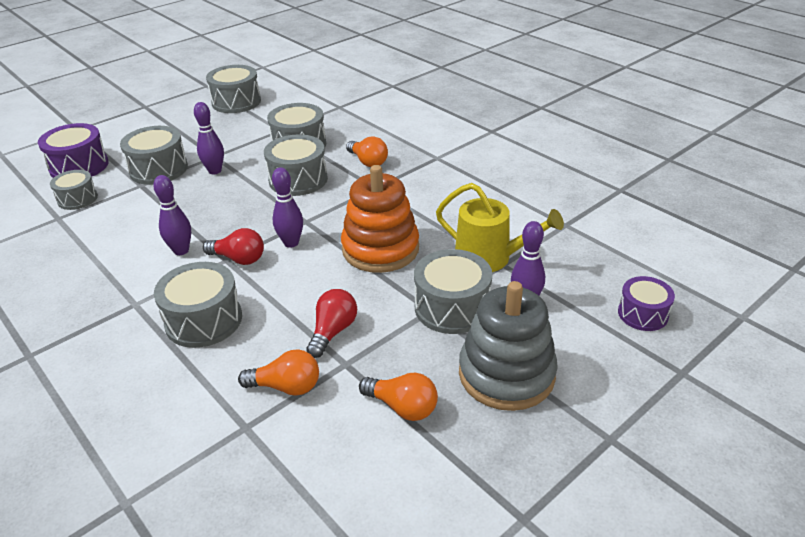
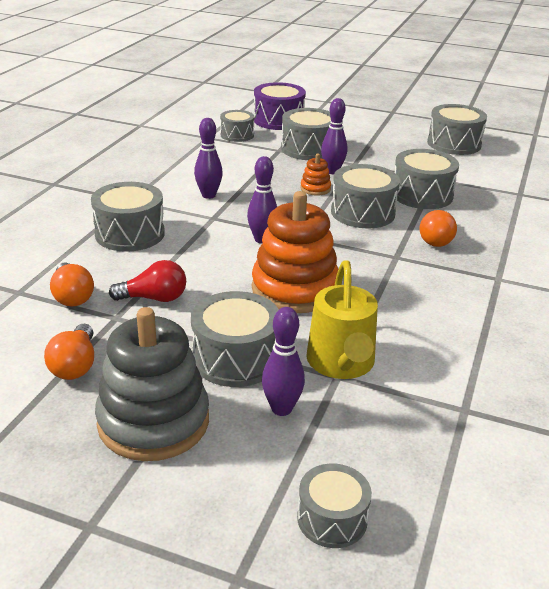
camera: 60 degrees right, 5 degrees down
red light bulb [203,228,264,265] -> none
purple drum [618,276,675,331] -> grey drum [297,464,372,548]
none -> orange stacking toy [300,154,331,196]

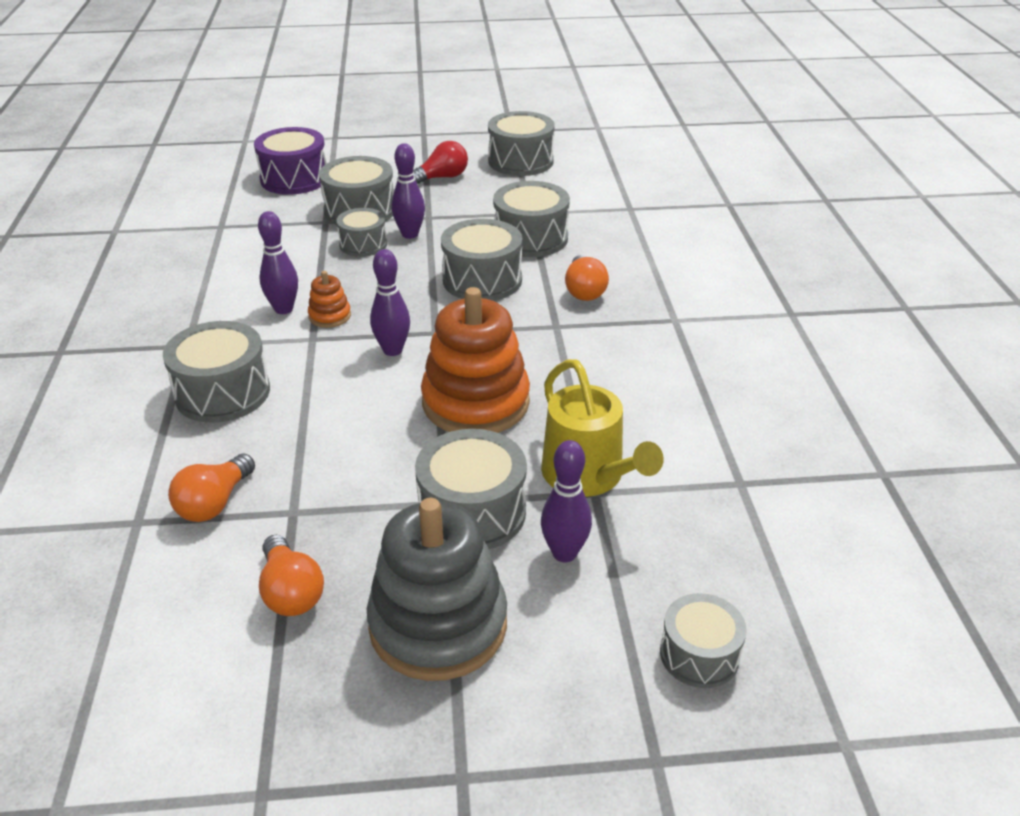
camera: 25 degrees left, 5 degrees up
orange light bulb [50,263,94,306] -> orange light bulb turned 75 degrees clockwise [168,454,255,522]
red light bulb [109,260,186,302] -> red light bulb moved to [413,141,468,184]
grey drum [220,110,254,142] -> grey drum moved to [336,208,387,257]
orange stacking toy [300,154,331,196] -> orange stacking toy moved to [308,271,351,328]

